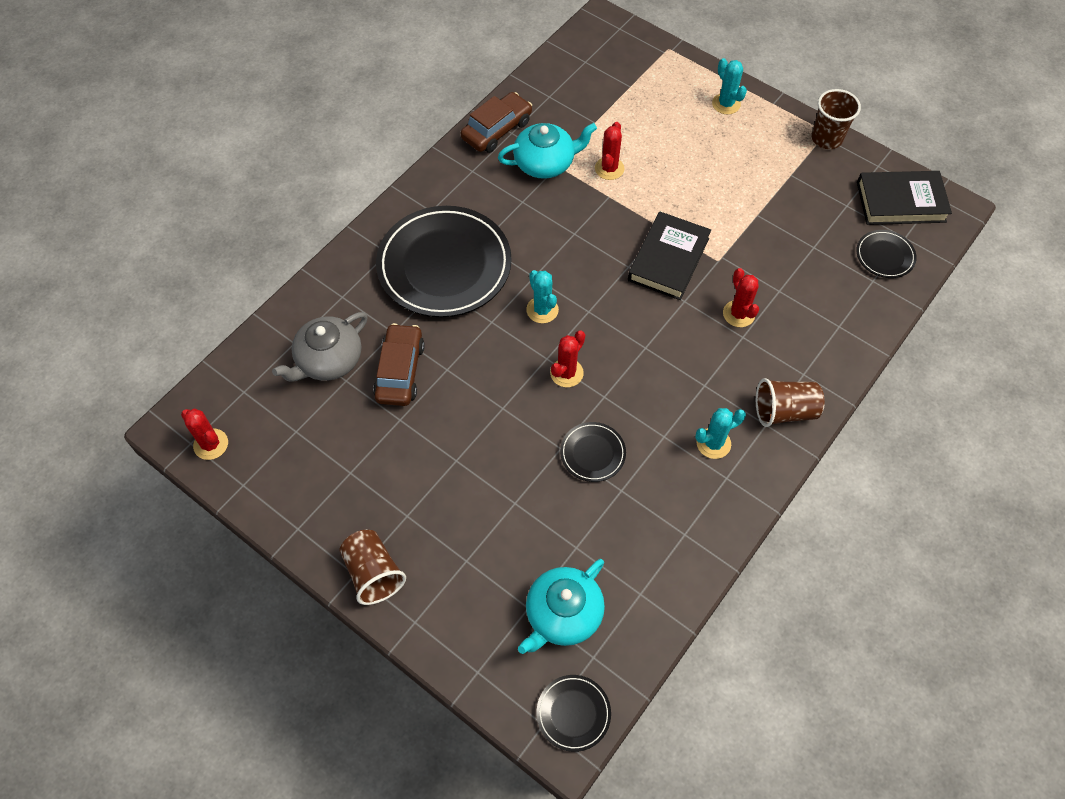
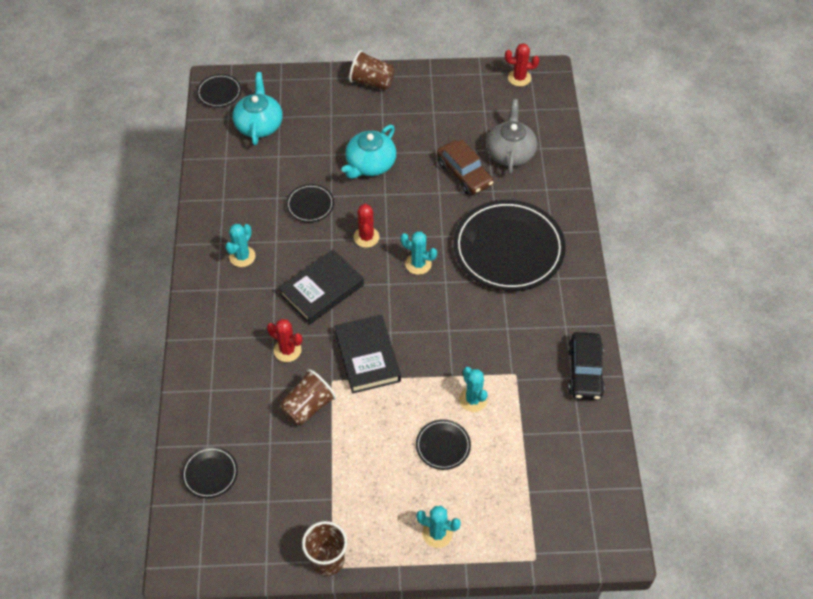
camera: 140 degrees right, 5 degrees down
brown car [461,92,532,153] -> black car [568,332,605,400]
turquoise teapot [498,123,597,179] -> turquoise teapot moved to [342,125,396,179]
red cactus [595,122,624,180] -> turquoise cactus [459,367,488,412]
brown cup [756,378,825,427] -> brown cup moved to [279,369,336,426]
black book [857,171,952,225] -> black book moved to [279,249,364,324]
none -> black plate [416,419,471,470]

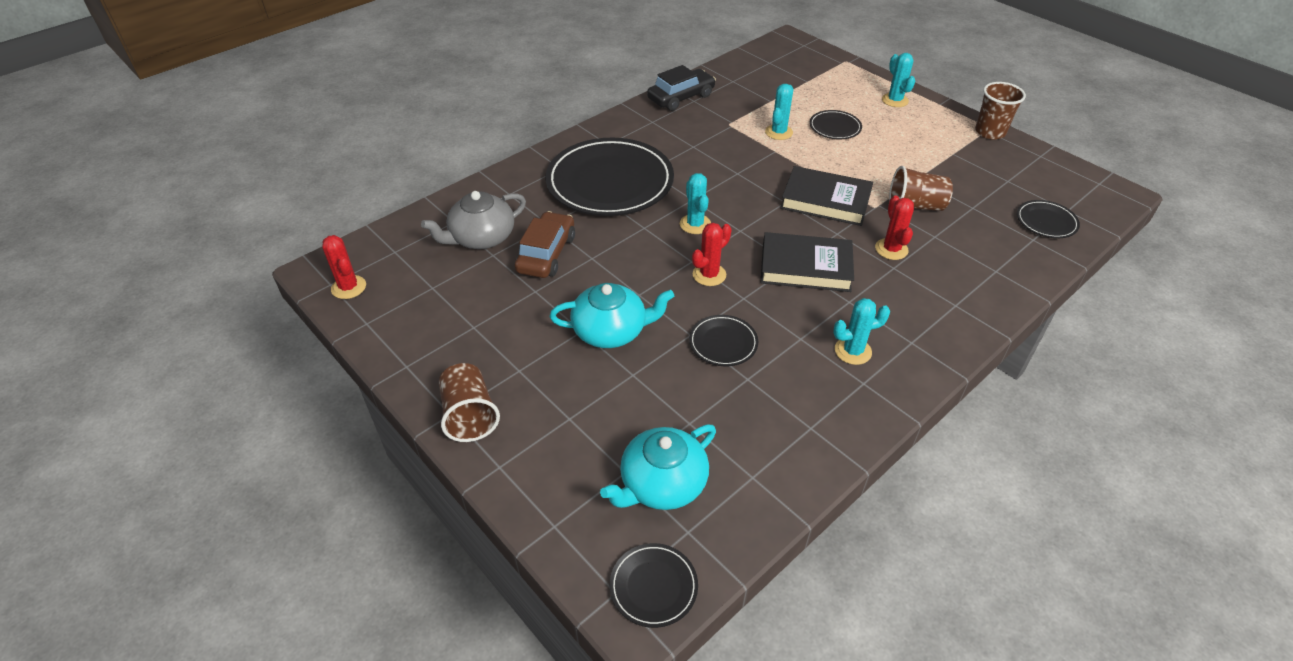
camera: 130 degrees left, 10 degrees down
black book [334,315,401,394] -> black book turned 75 degrees clockwise [780,166,873,226]

